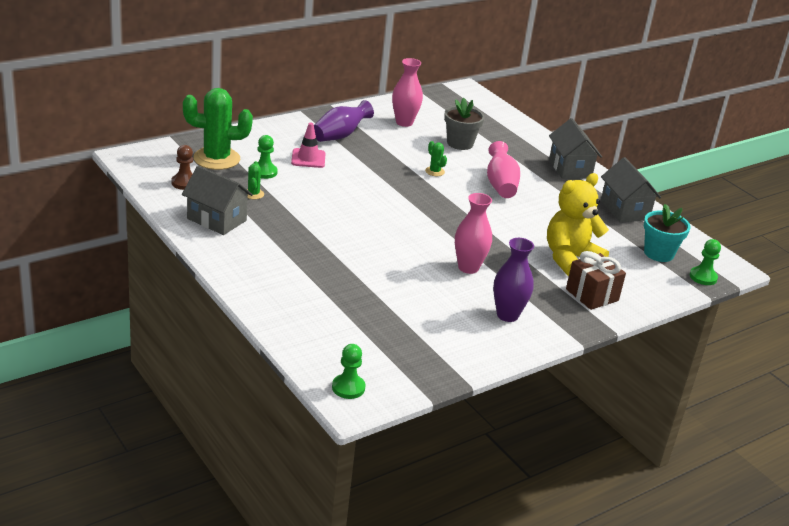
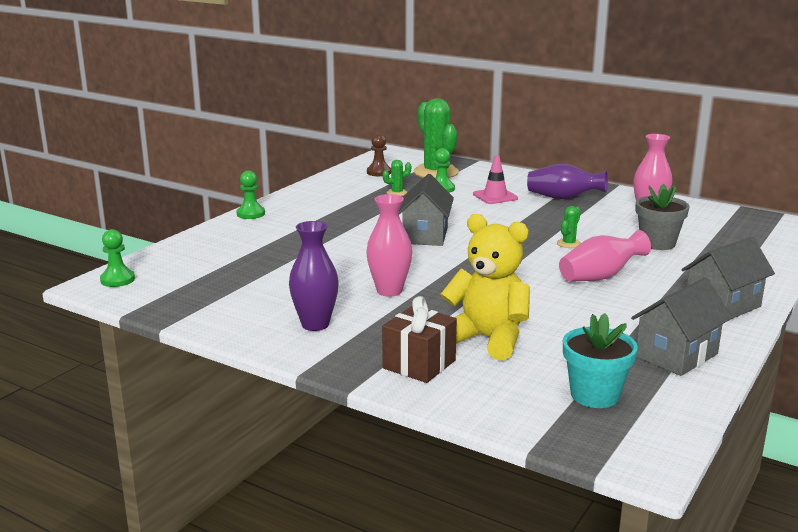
camera: 70 degrees right, 10 degrees down
grey house [182,166,253,235] -> grey house moved to [399,174,454,246]
green pawn [690,239,721,285] -> green pawn moved to [237,171,265,219]

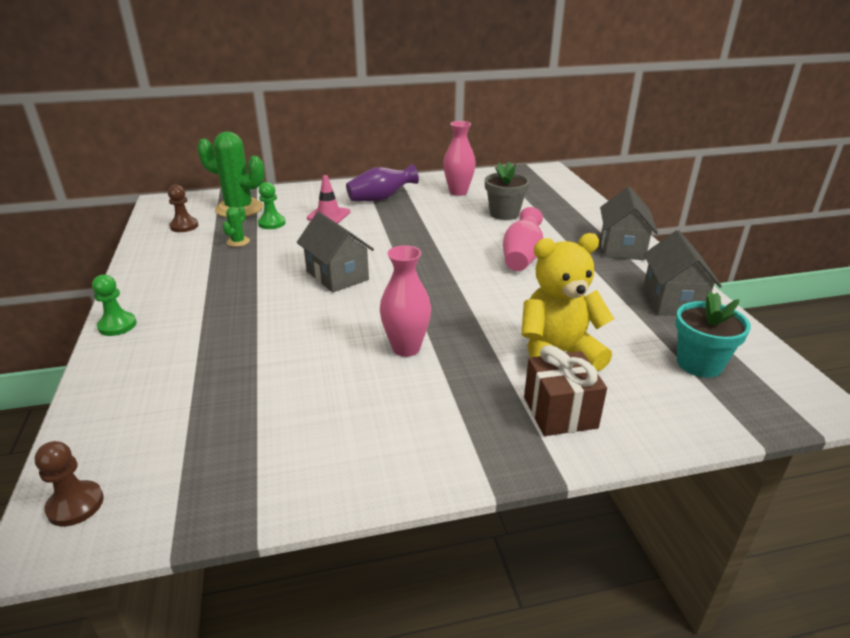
camera: 45 degrees left, 10 degrees up
green pawn [100,229,135,287] -> brown pawn [35,441,104,526]
purple vase [289,221,339,331] -> none
green cactus [557,206,581,248] -> none

